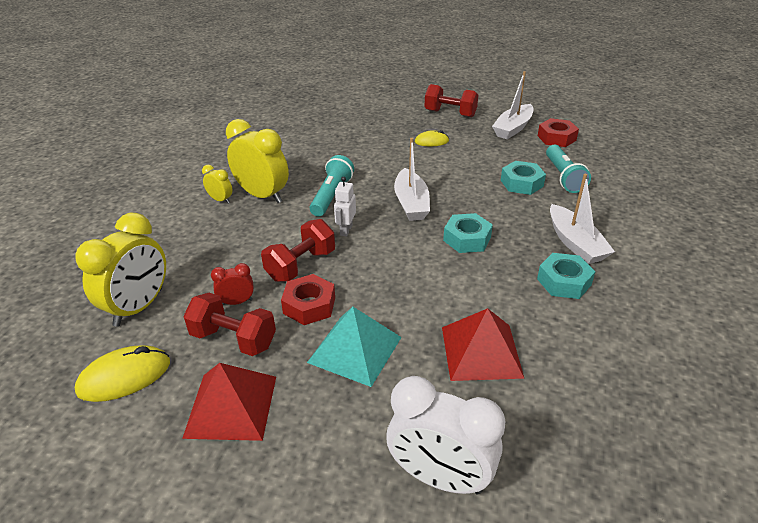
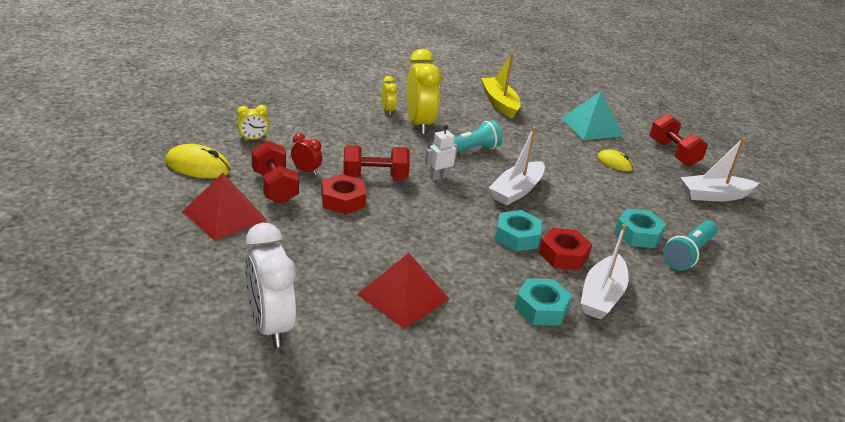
camera: 40 degrees right, 5 degrees down
yellow clock [75,213,166,327] -> yellow clock [237,105,269,140], size x0.48
turquoise pyramid [307,307,402,387] -> turquoise pyramid moved to [561,92,623,140]
red nut [538,118,579,147] -> red nut moved to [539,228,592,270]
none -> yellow boat [481,52,521,119]

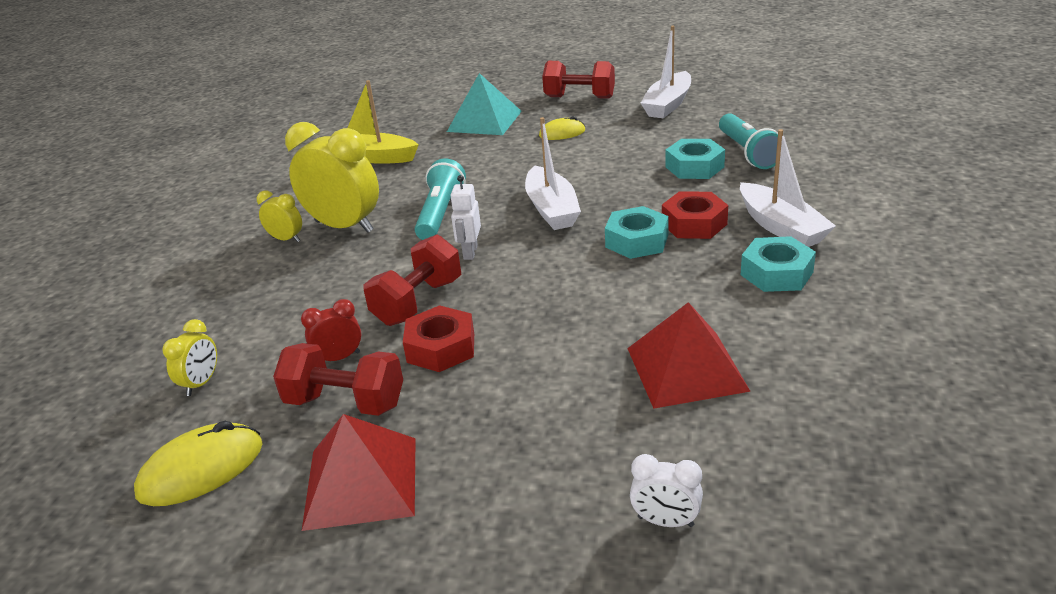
camera: 45 degrees left, 0 degrees up
white clock [245,223,296,348] -> white clock [630,454,703,527], size x0.48

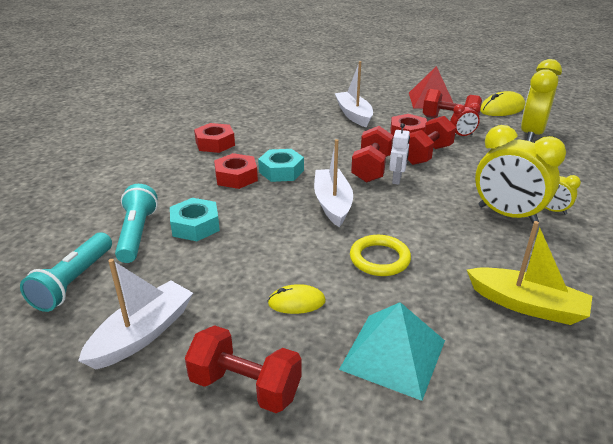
camera: 175 degrees left, 0 degrees up
yellow clock [162,319,217,396] -> yellow clock [521,59,562,142], size x2.09
turquoise flashlight [415,158,466,240] -> turquoise flashlight moved to [20,232,112,312]
red pyramid [627,302,751,409] -> none
white clock [630,454,703,527] -> none
white boat [740,129,836,247] -> white boat moved to [335,61,373,127]
turquoise nut [741,236,816,292] -> red nut [194,123,235,153]
none -> yellow ring [350,235,411,276]
none -> red dumbbell [351,126,393,183]

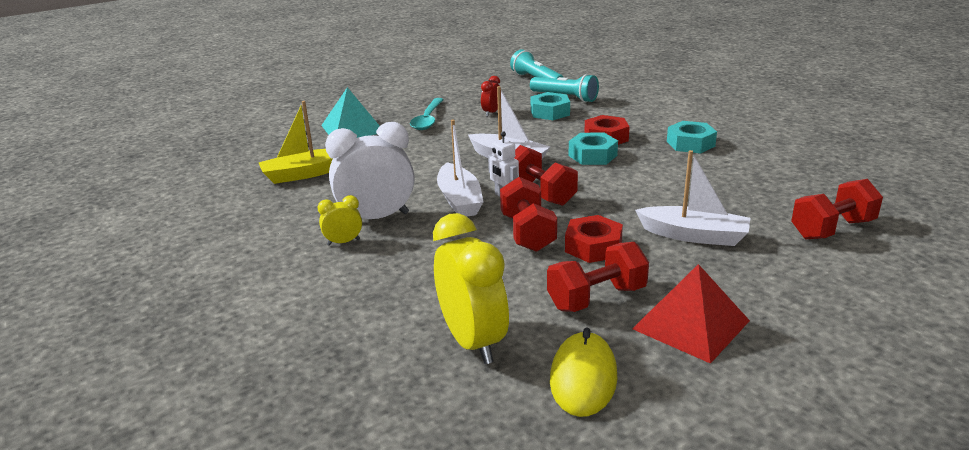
camera: 130 degrees right, 5 degrees down
white boat [78,259,193,370] -> white boat moved to [437,120,484,217]
red dumbbell [185,325,302,413] -> red dumbbell moved to [791,179,883,239]
red nut [194,123,235,153] -> turquoise nut [667,121,717,153]
yellow mouse [268,284,326,314] -> turquoise spoon [410,98,444,130]
yellow ring [350,235,411,276] -> none
red clock [450,103,480,136] -> red clock moved to [481,76,500,116]
yellow clock [475,125,566,223] -> white clock [325,122,414,219]

